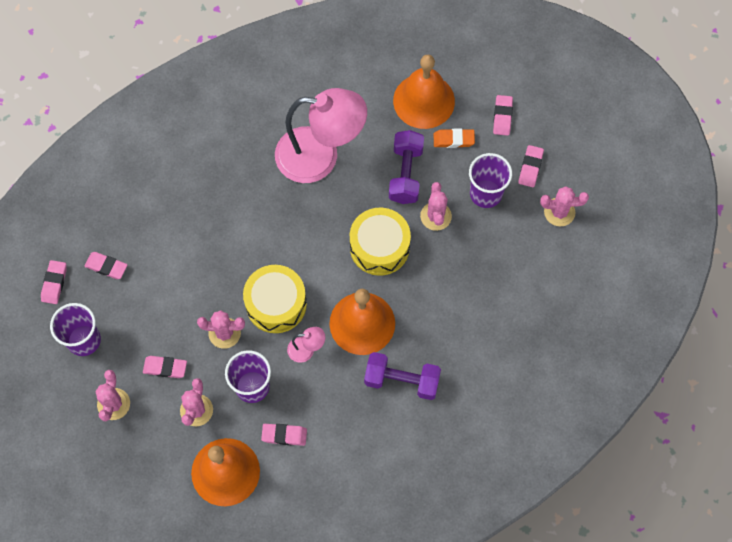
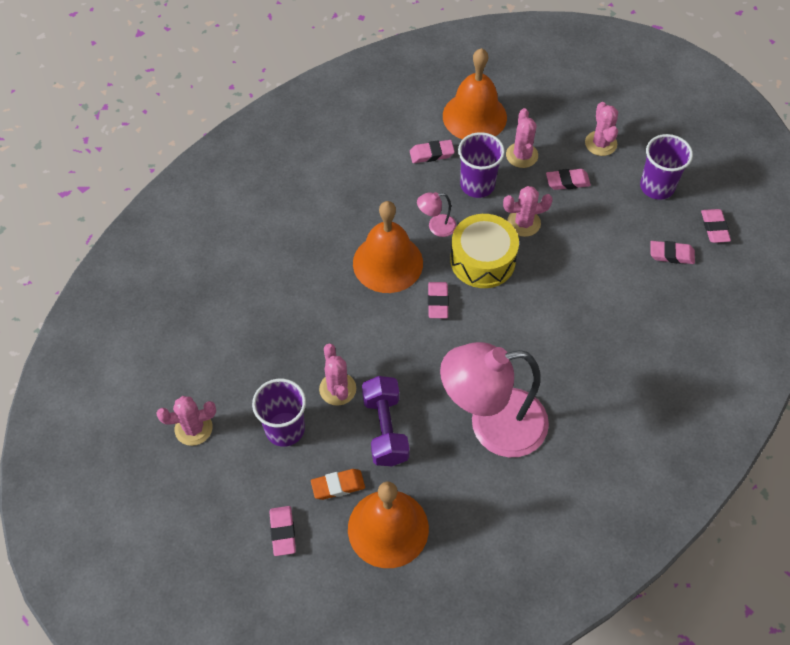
camera: 165 degrees right, 10 degrees down
yellow drum [350,208,411,276] -> none
purple dumbbell [364,352,441,400] -> none
pink eraser [518,145,544,187] -> pink eraser moved to [428,282,449,318]

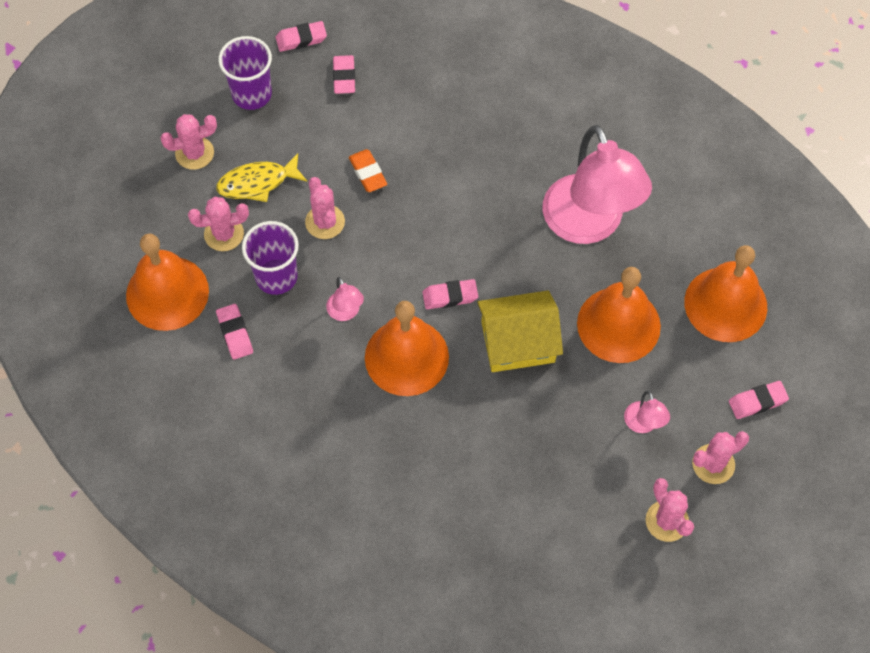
camera: 100 degrees left, 5 degrees up
purple cup [252,379,306,447] -> pink lamp [624,391,670,433]
orange eraser [311,469,365,500] -> orange eraser moved to [349,149,387,192]
pink cactus [319,343,356,406] -> pink cactus moved to [692,431,749,484]
purple dumbbell [362,376,410,466] -> orange bell [577,267,661,363]
yellow drum [450,214,519,288] -> none
pink eraser [546,169,591,190] -> yellow fish [216,153,307,202]
none -> yellow house [477,291,563,372]

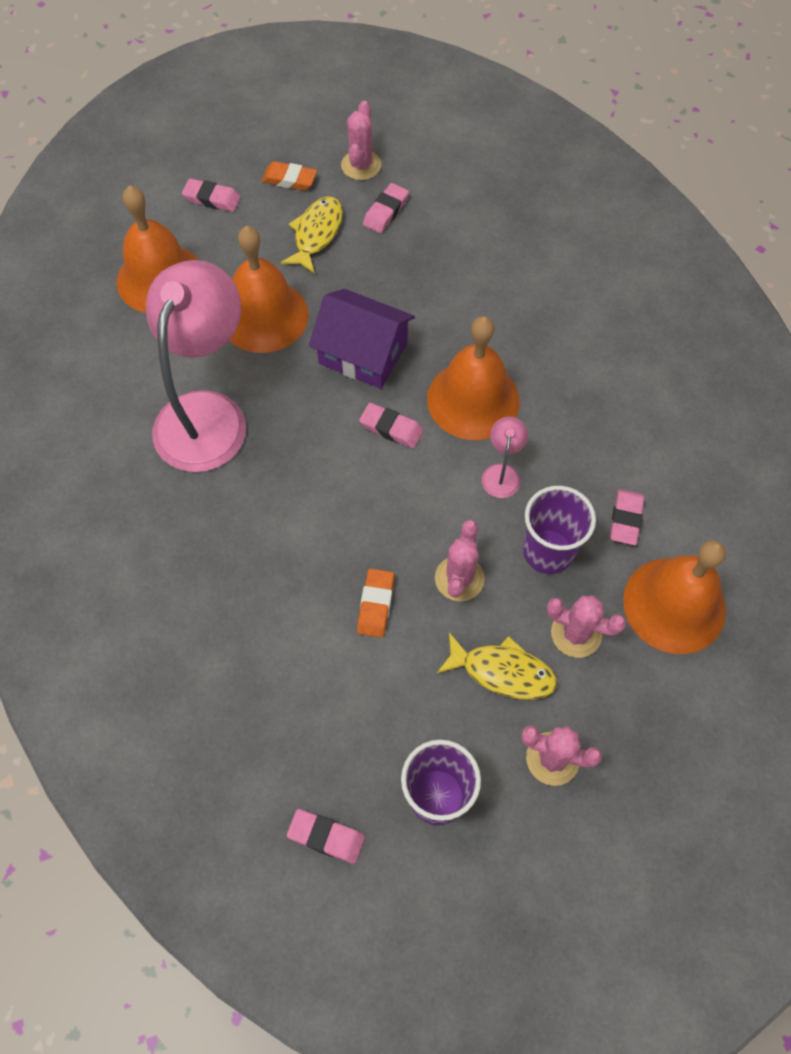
camera: 145 degrees left, 0 degrees up
pink eraser [333,55,355,94] -> pink eraser moved to [363,183,409,233]
yellow house [477,291,563,372] -> purple house [309,289,415,389]
pink lamp [624,391,670,433] -> yellow fish [280,196,343,274]
pink cactus [692,431,749,484] -> orange eraser [262,161,317,190]

